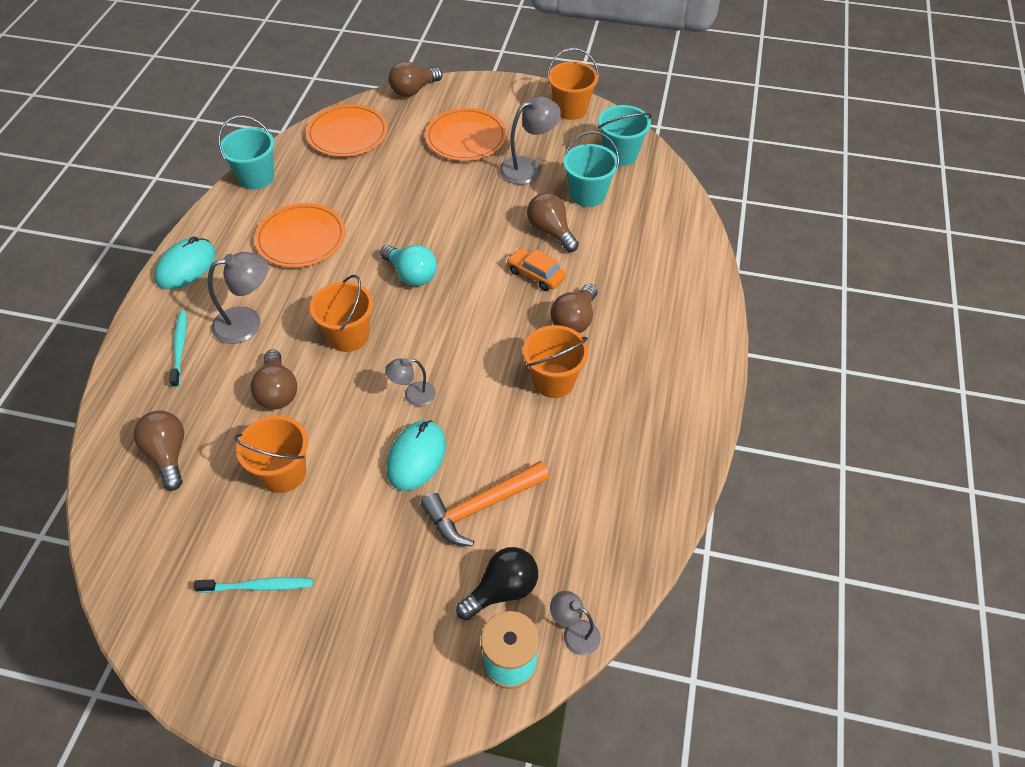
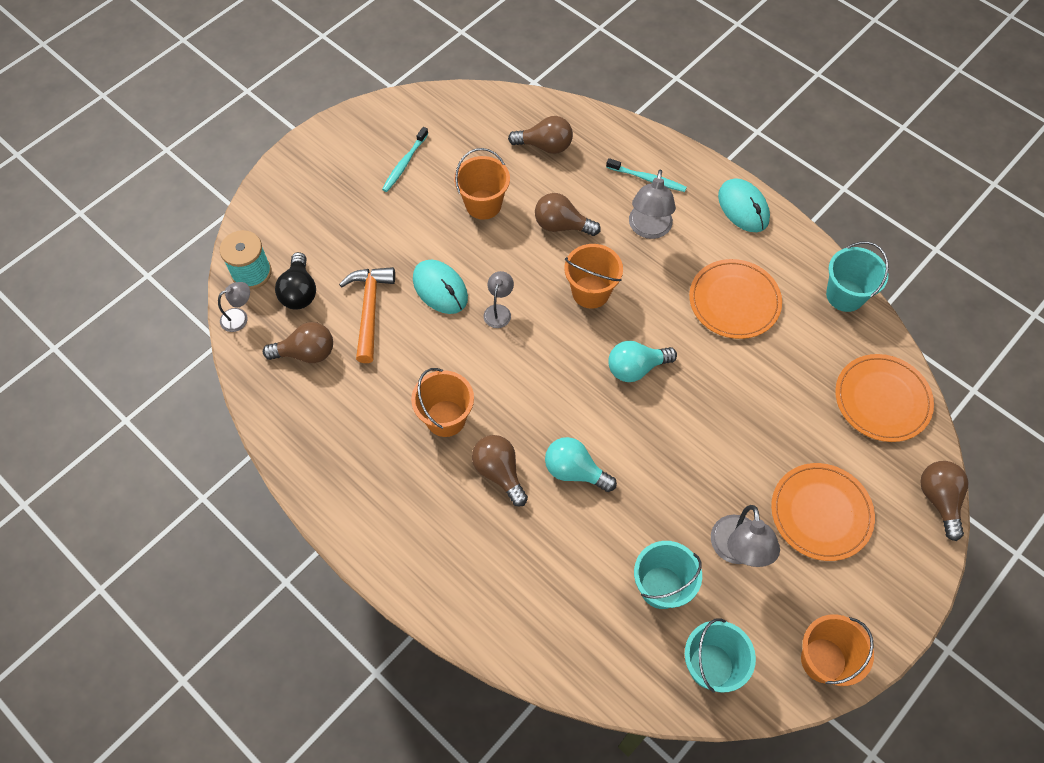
camera: 120 degrees right, 10 degrees up
orange car [507,248,566,291] -> turquoise light bulb [545,437,617,492]
brown light bulb [527,193,579,252] -> brown light bulb moved to [263,322,333,363]

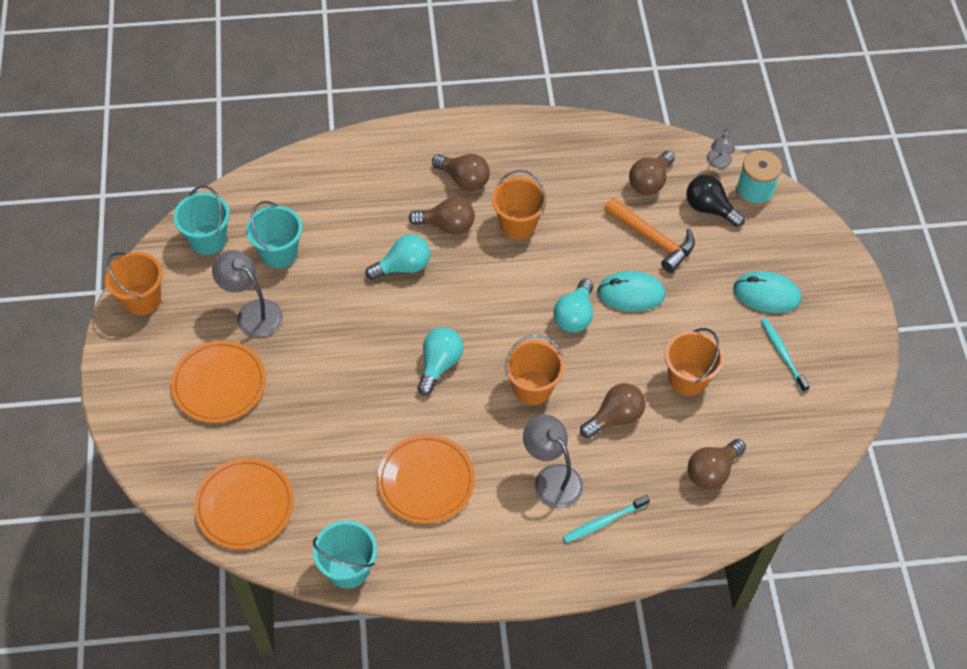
camera: 130 degrees right, 5 degrees down
grey lamp [483,271,514,328] -> turquoise light bulb [554,279,593,333]
turquoise mouse [718,178,770,232] -> turquoise mouse moved to [733,271,801,313]
brown light bulb [920,461,968,541] -> brown light bulb moved to [432,154,490,191]

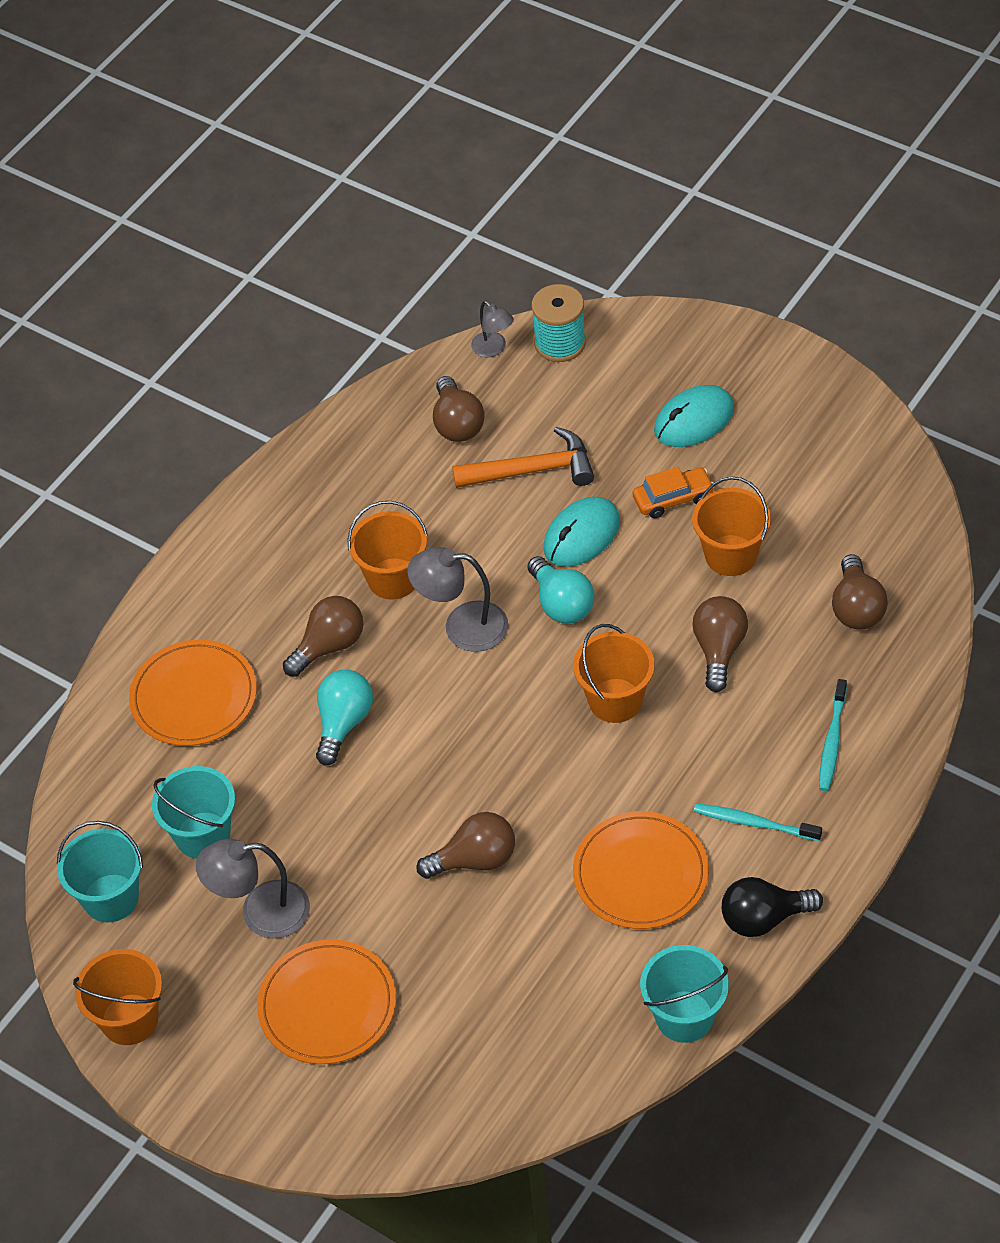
camera: 45 degrees left, 5 degrees down
orange plate [194,458,294,549] -> orange plate moved to [129,640,257,746]
turquoise light bulb [417,327,463,395] -> none
brown light bulb [432,154,490,191] -> brown light bulb moved to [417,812,515,879]
grey lamp [523,415,583,508] -> grey lamp moved to [407,547,508,652]
black light bulb [687,175,745,227] -> black light bulb moved to [722,877,823,937]
turquoise toothbrush [761,318,810,392] -> turquoise toothbrush moved to [693,803,822,841]
none -> orange car [633,467,715,518]

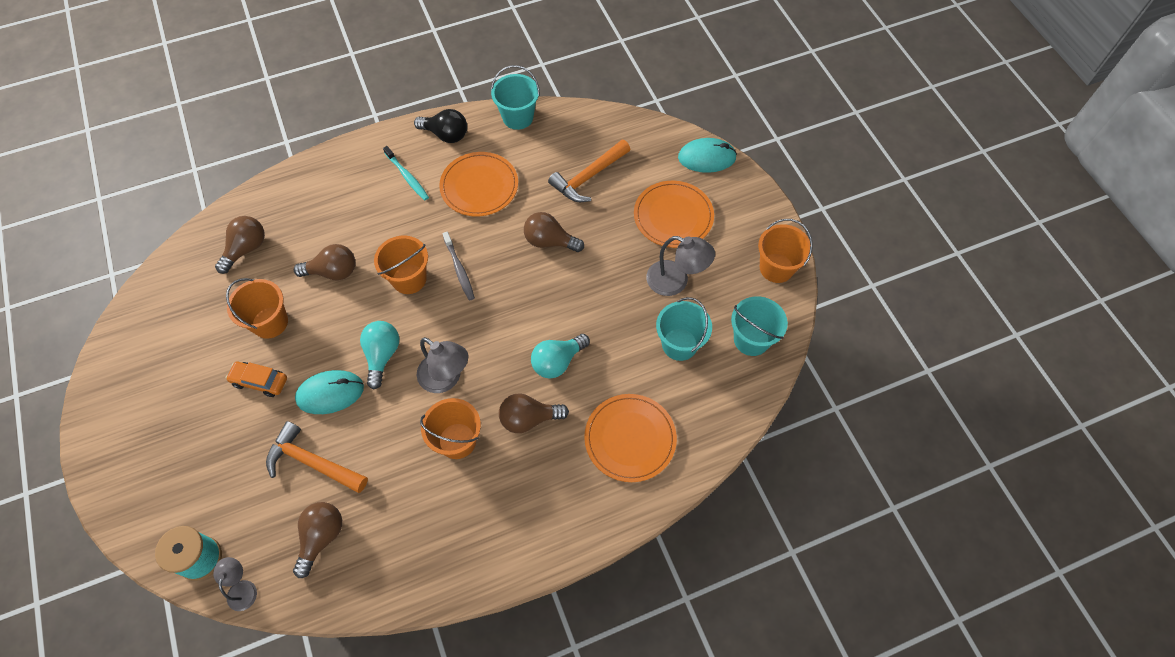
camera: 150 degrees left, 10 degrees up
turquoise mouse [654,385,734,447] -> turquoise mouse moved to [678,138,737,173]
brown light bulb [692,596,748,692] -> brown light bulb turned 135 degrees counterclockwise [294,244,355,280]
turquoise toothbrush [819,679,847,791] -> none
none -> grey toothbrush [443,232,475,301]
none -> orange hammer [548,140,630,202]

